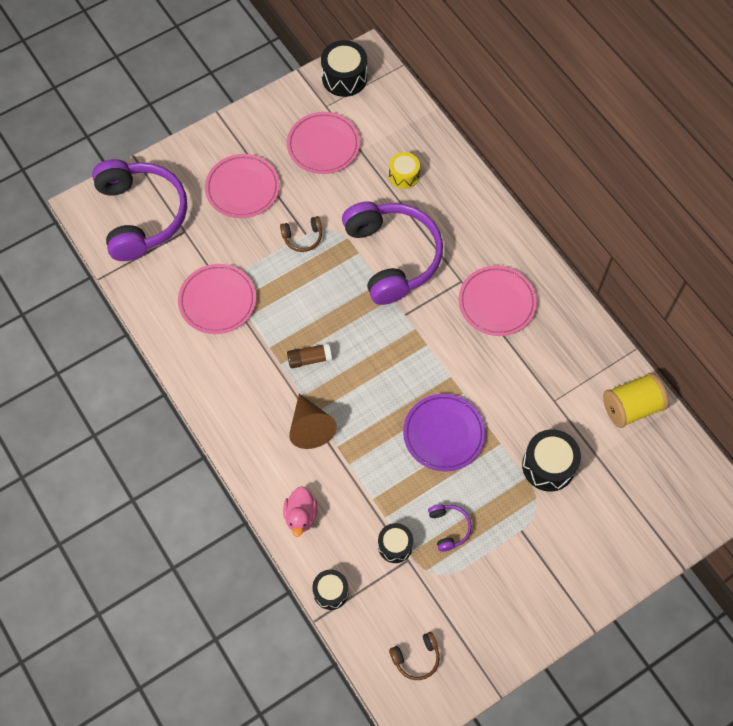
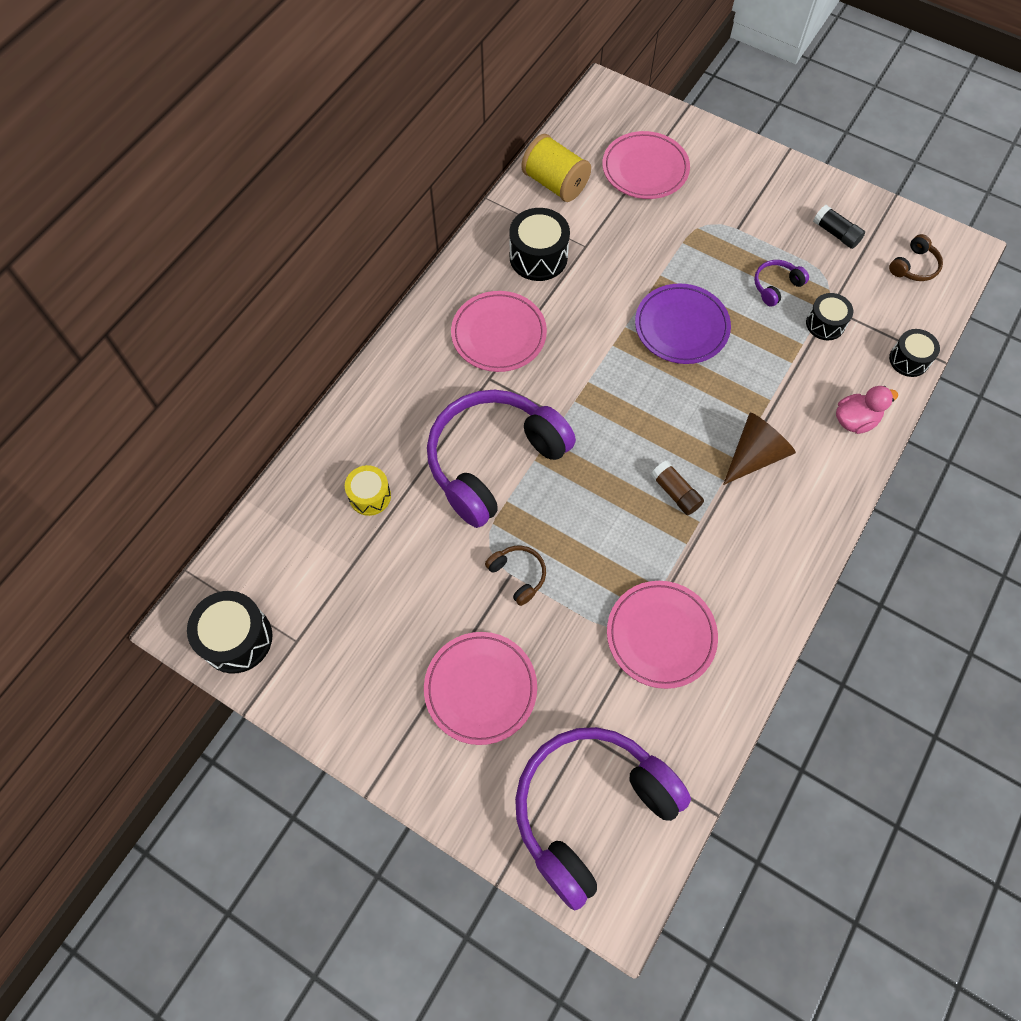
camera: 115 degrees left, 0 degrees up
pink plate [287,112,360,174] -> pink plate moved to [602,131,690,199]
brown headphones [389,632,440,680] -> brown headphones turned 90 degrees clockwise [889,234,943,281]
black drum [522,429,581,492] -> black drum moved to [510,208,570,281]
none -> black glue stick [813,205,865,249]

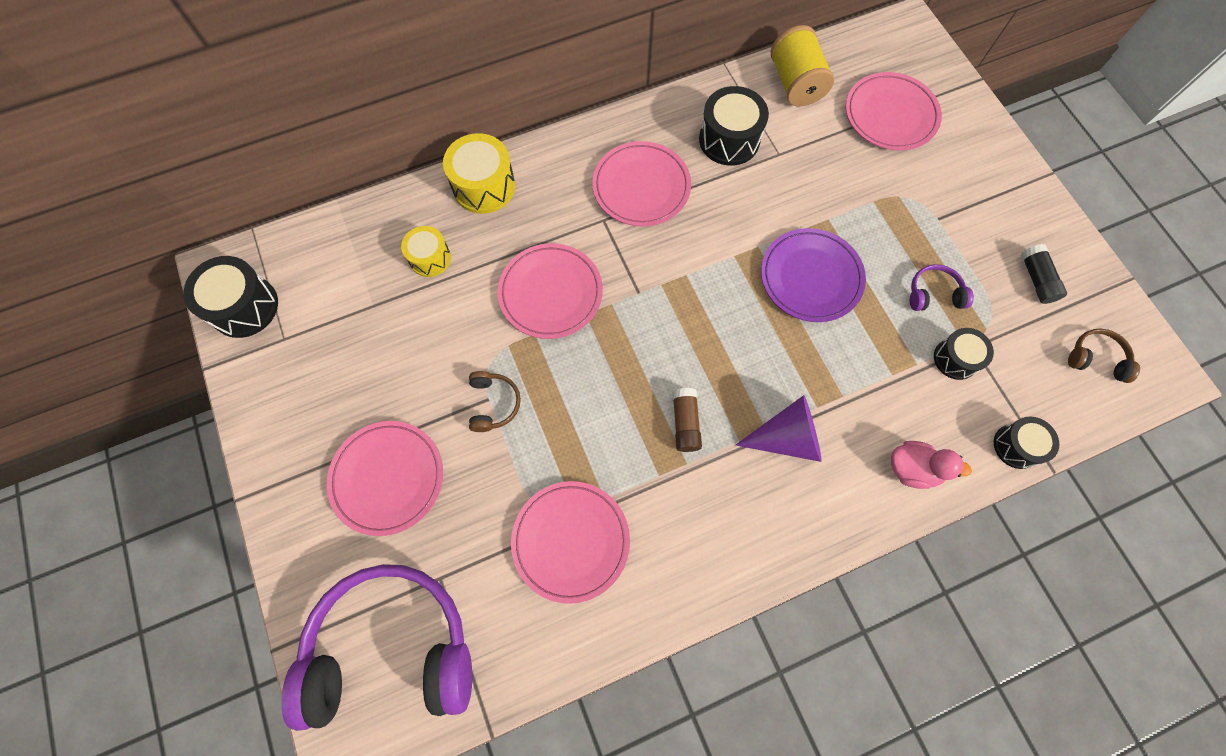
camera: 35 degrees right, 5 degrees up
purple headphones [427,390,576,528] -> pink plate [498,243,603,339]
brown cone [723,413,796,485] -> purple cone [736,395,822,462]
brown headphones [889,234,943,281] -> brown headphones turned 150 degrees counterclockwise [1068,328,1140,383]
none -> yellow drum [443,133,515,214]

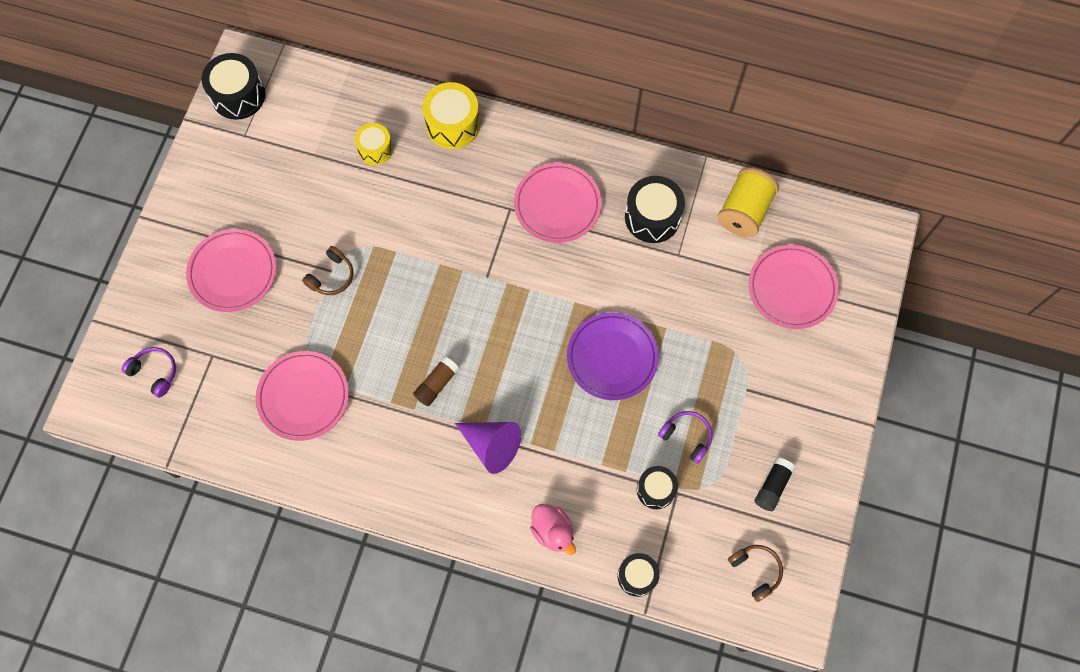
camera: 40 degrees right, 0 degrees up
purple headphones [281,564,472,731] -> purple headphones [122,347,176,398], size x0.40
pink plate [498,243,603,339] -> none

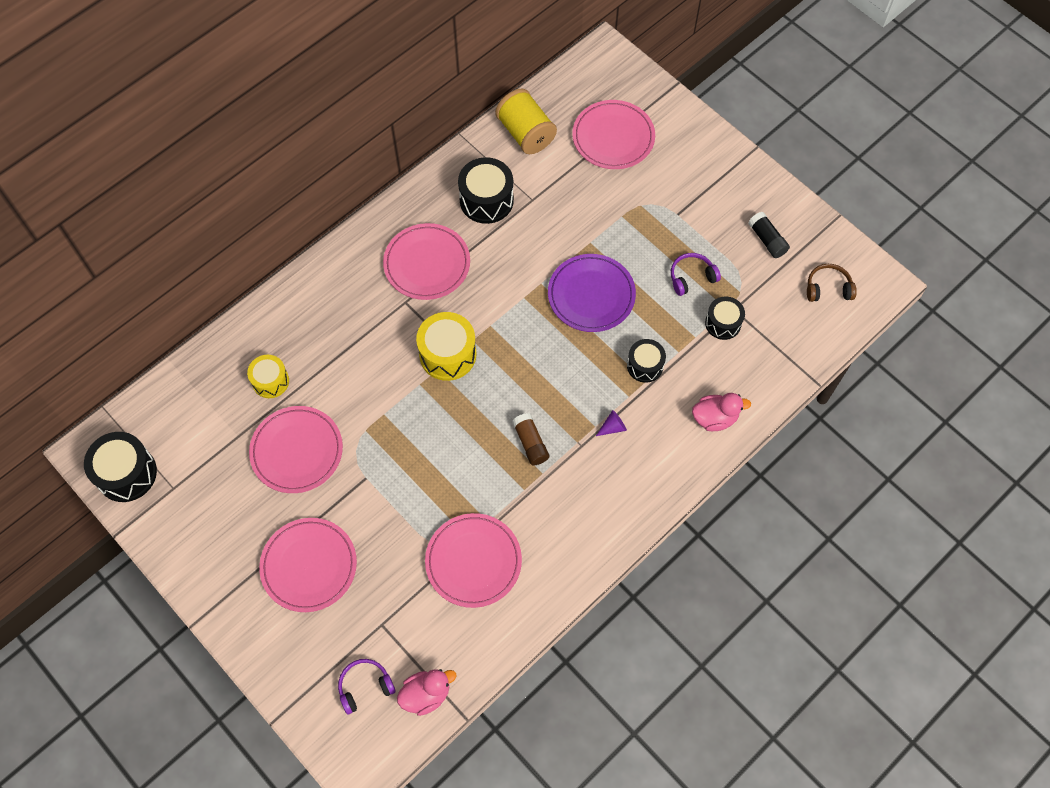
camera: 60 degrees left, 5 degrees down
brown headphones [302,246,353,295] -> none
yellow drum [422,82,480,149] -> yellow drum moved to [416,312,477,381]
purple cone [455,422,521,474] -> purple cone [596,410,627,436], size x0.46
black drum [618,553,660,597] -> black drum moved to [627,339,666,383]
none -> pink plate [249,406,343,493]
none -> pink duck [397,669,457,716]

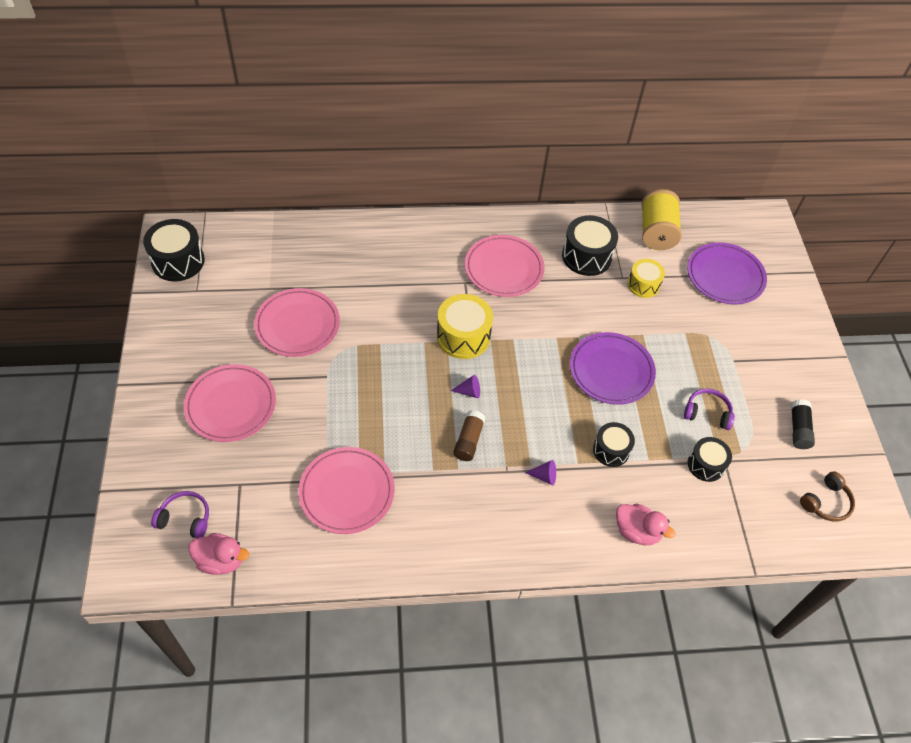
camera: 35 degrees right, 10 degrees down
yellow drum [247,355,289,398] -> yellow drum moved to [627,259,665,298]
pink plate [572,100,655,169] -> purple plate [687,242,767,305]
brown headphones [807,264,857,302] -> brown headphones turned 105 degrees clockwise [800,471,855,521]
none -> purple cone [450,375,480,398]

